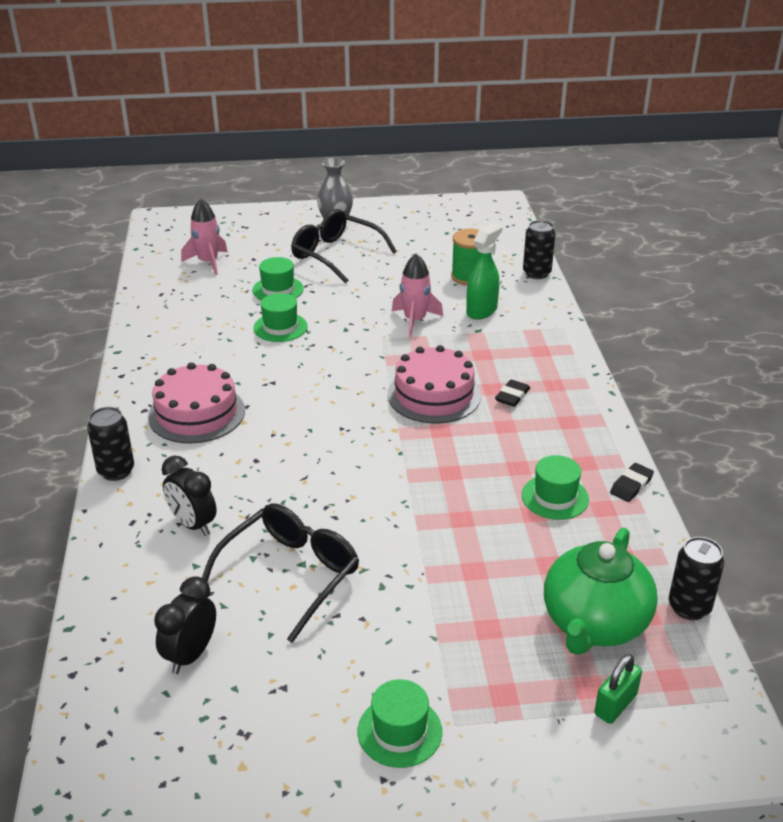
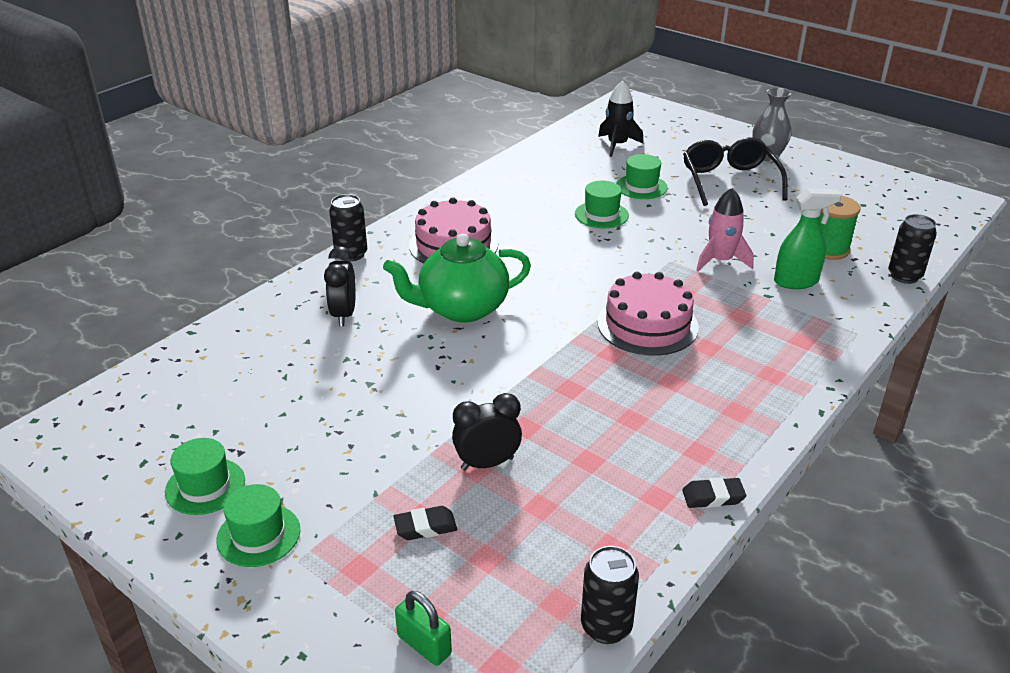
camera: 45 degrees right, 0 degrees up
black clock [154,576,216,674] -> black clock moved to [452,393,522,470]
pink rocket [181,199,228,275] -> black rocket [598,81,644,157]
black glasses [202,503,359,643] -> none
black eraser [495,380,530,407] -> black eraser moved to [393,506,457,540]
green hat [522,455,589,520] -> green hat moved to [165,438,245,515]
green teapot [544,527,658,655] -> green teapot moved to [383,234,531,322]
green padlock [594,654,642,724] -> green padlock turned 45 degrees clockwise [395,591,452,666]

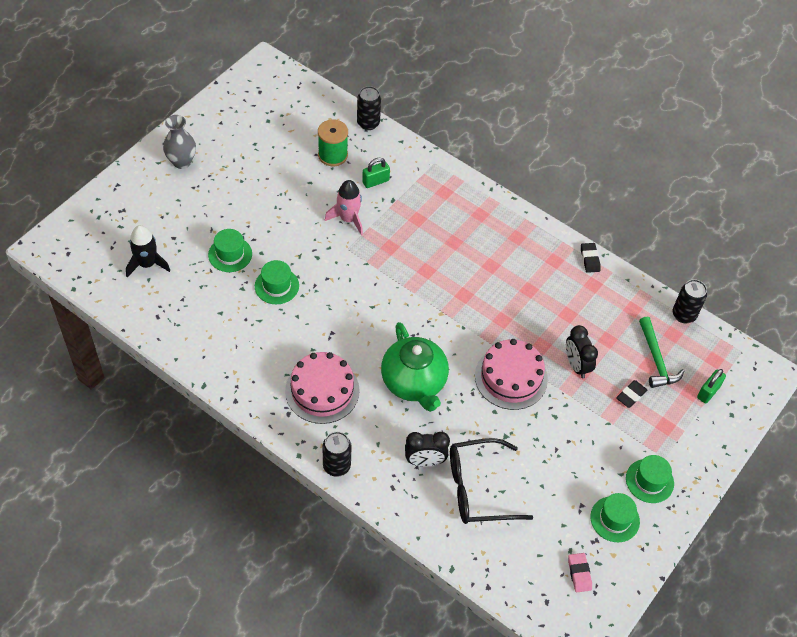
camera: 95 degrees left, 20 degrees up
black eraser [393,506,457,540] -> black eraser turned 60 degrees clockwise [616,380,647,408]
pink cake [597,272,699,356] -> pink cake moved to [475,339,548,410]
black glasses [683,137,788,206] -> black glasses moved to [450,438,533,524]
green spray bottle [774,188,842,289] -> green padlock [362,158,390,188]
none -> pink eraser [568,553,592,592]
none -> green hammer [639,316,684,388]

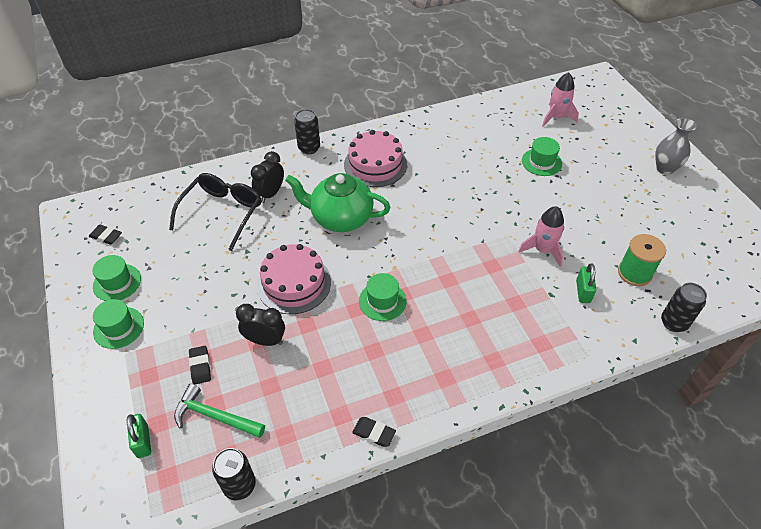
camera: 125 degrees right, 5 degrees down
black rocket [126,225,170,277] -> pink rocket [542,72,579,127]
green hat [255,260,299,304] -> green hat moved to [359,273,406,321]
pink eraser [568,553,592,592] -> black eraser [89,224,122,245]

